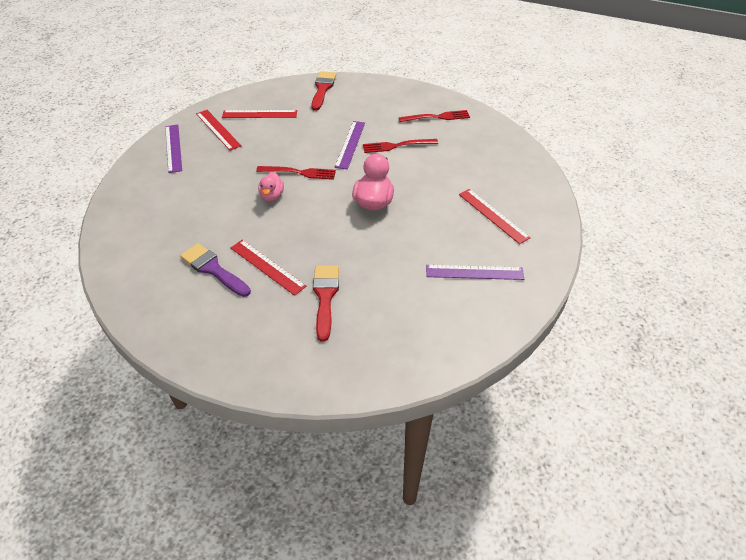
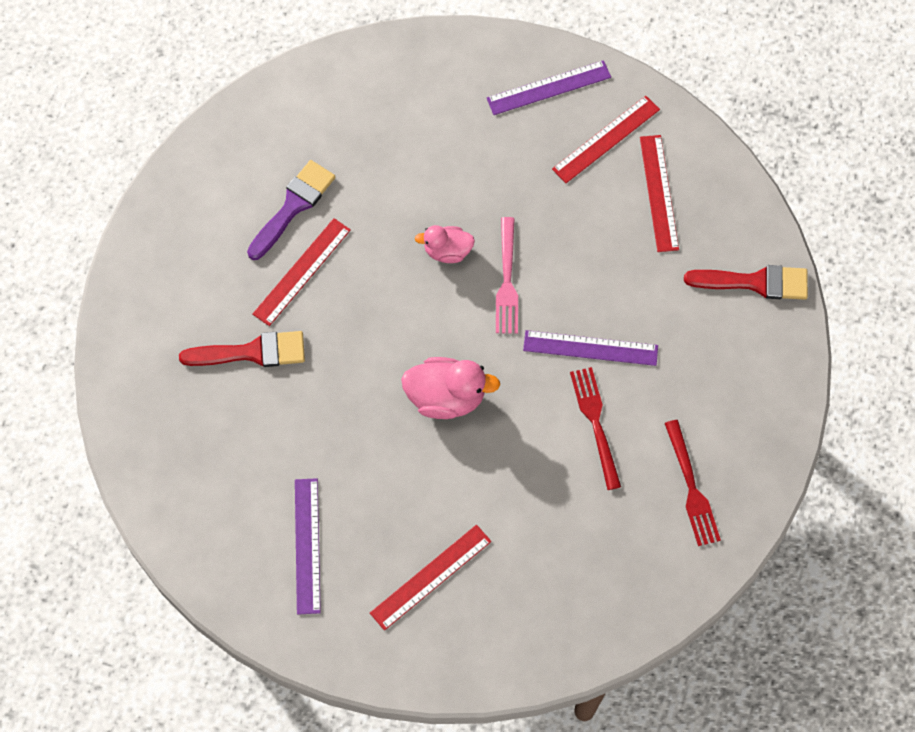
camera: 85 degrees right, 20 degrees up
red fork [256,166,336,180] -> pink fork [496,217,518,334]

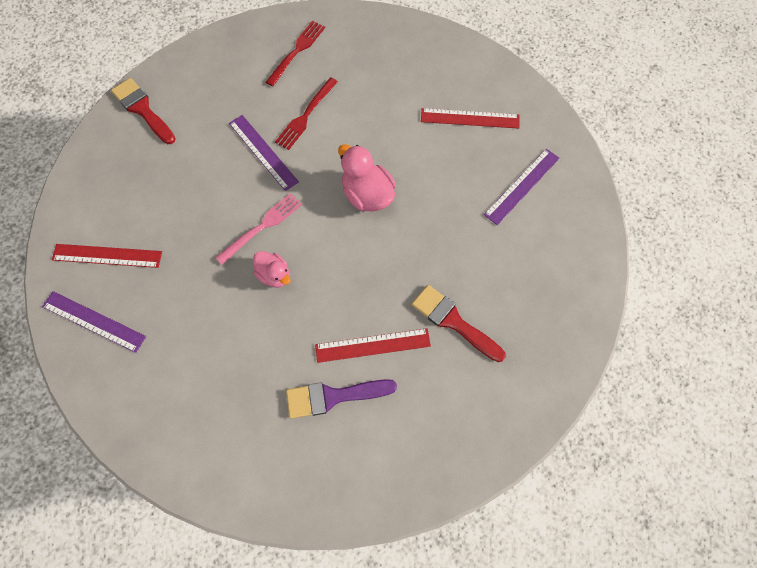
camera: 135 degrees left, 0 degrees up
red ruler [640,135,679,252] -> none

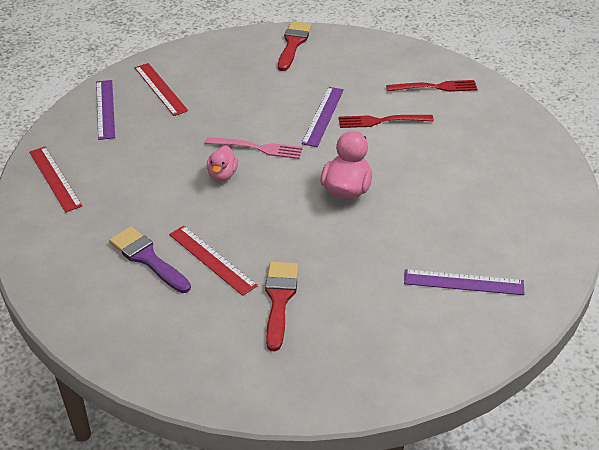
camera: 55 degrees right, 25 degrees down
red ruler [421,108,519,129] -> red ruler moved to [29,146,83,212]

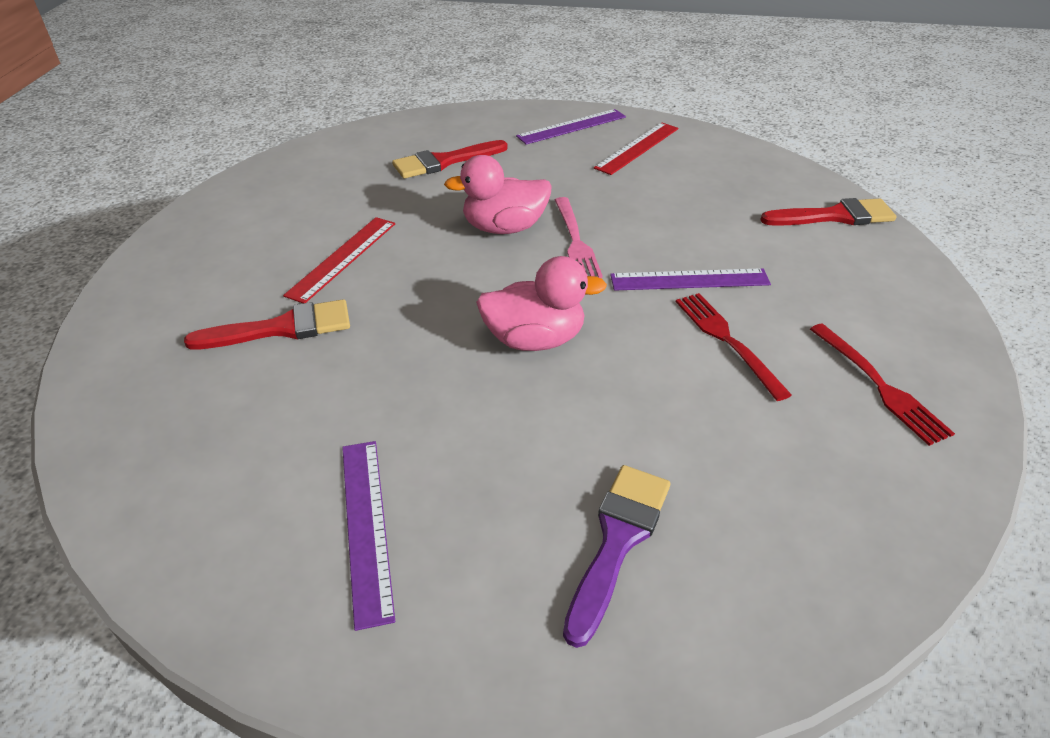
camera: 70 degrees right, 0 degrees up
red ruler [29,146,83,212] -> none
purple brush [109,226,191,293] -> purple brush moved to [563,465,670,648]
pink duck [207,145,238,181] -> pink duck [444,155,552,234], size x1.59
none -> red brush [392,140,507,179]

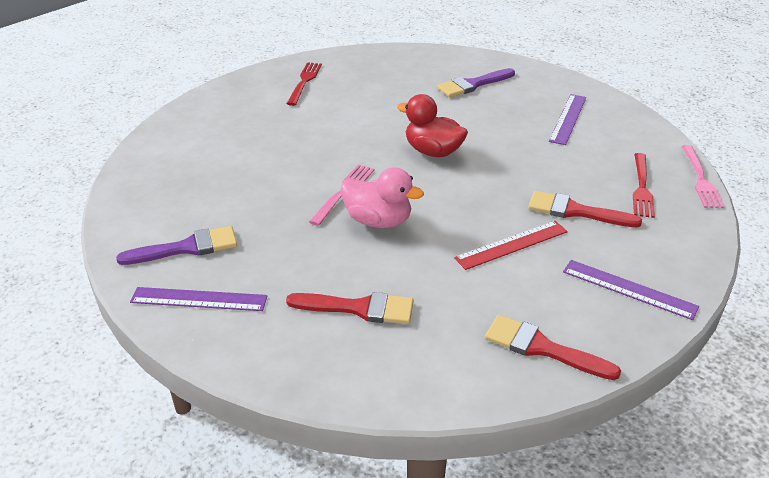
camera: 145 degrees left, 5 degrees down
pink duck [476,256,607,351] -> red duck [397,94,468,157]
red ruler [594,123,679,175] -> purple brush [116,226,237,265]
purple ruler [610,269,771,291] -> purple ruler moved to [563,260,699,320]
red fork [676,293,792,401] -> red fork moved to [633,153,655,218]
red brush [760,198,897,226] -> red brush moved to [485,315,621,380]
none -> pink fork [681,145,724,208]

